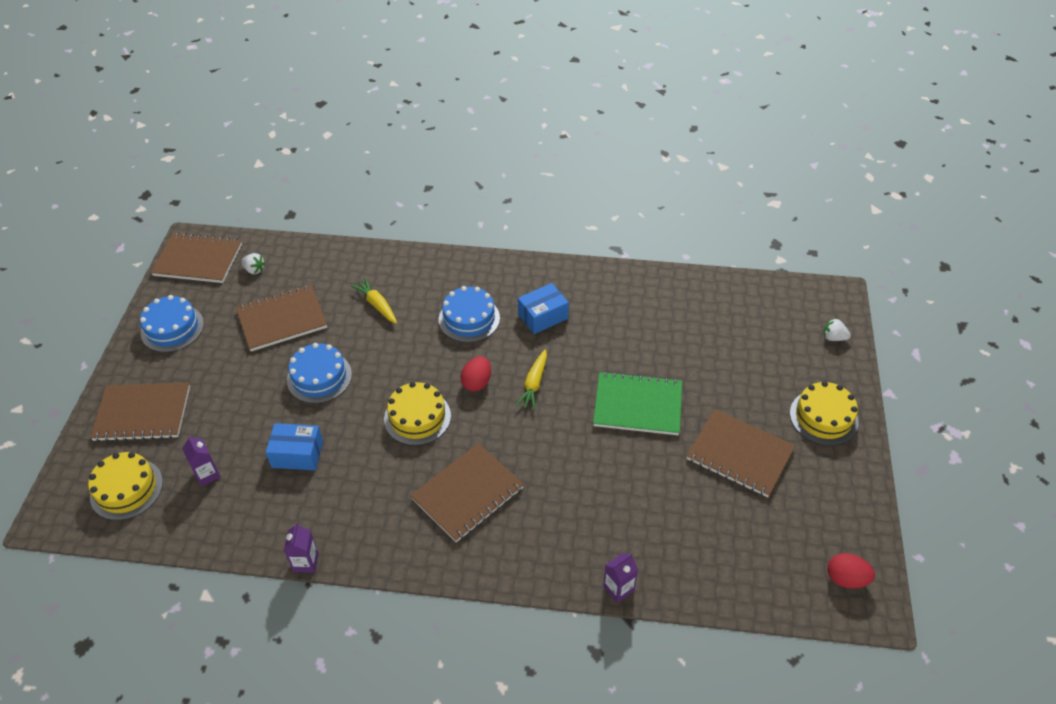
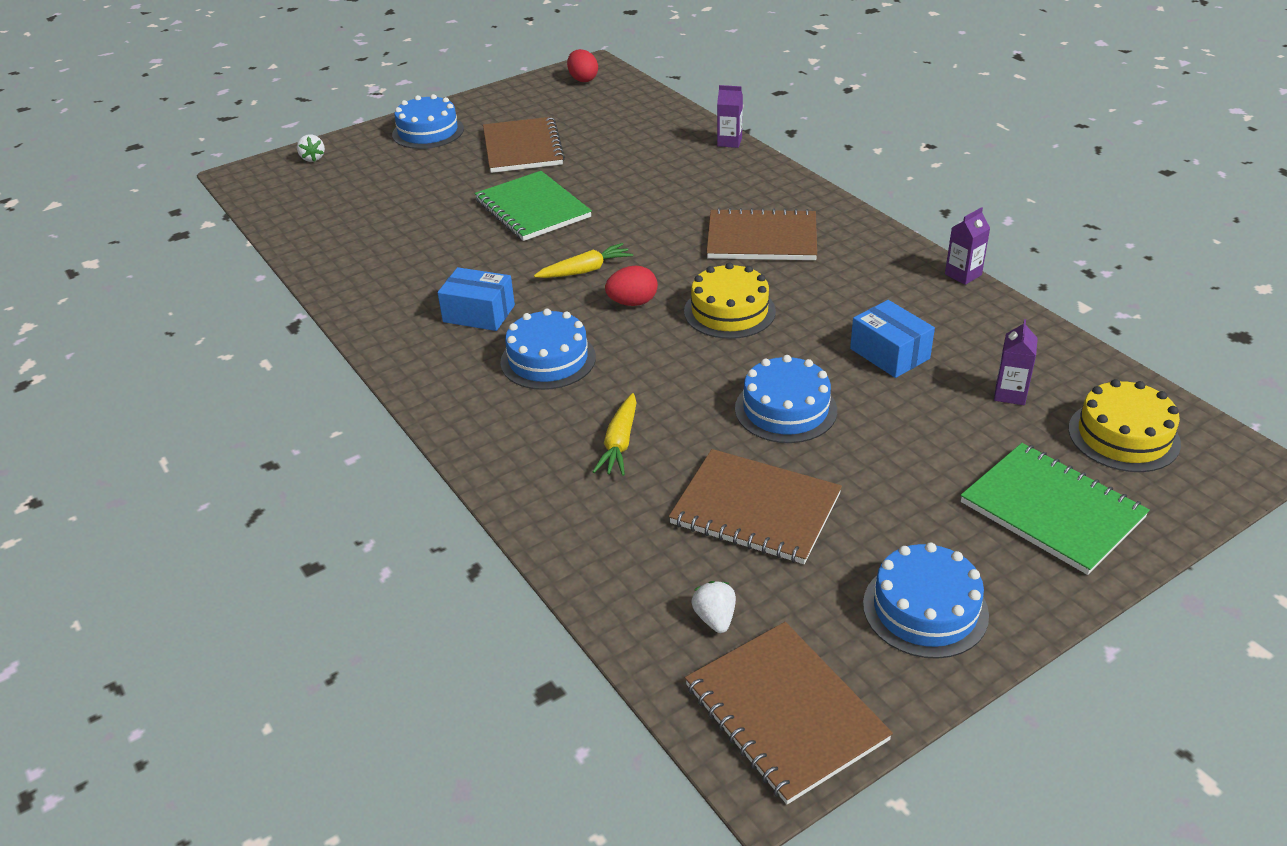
camera: 130 degrees left, 10 degrees down
brown notebook [90,382,190,442] -> green notebook [961,443,1150,575]
yellow cake [790,381,859,445] -> blue cake [392,94,464,149]

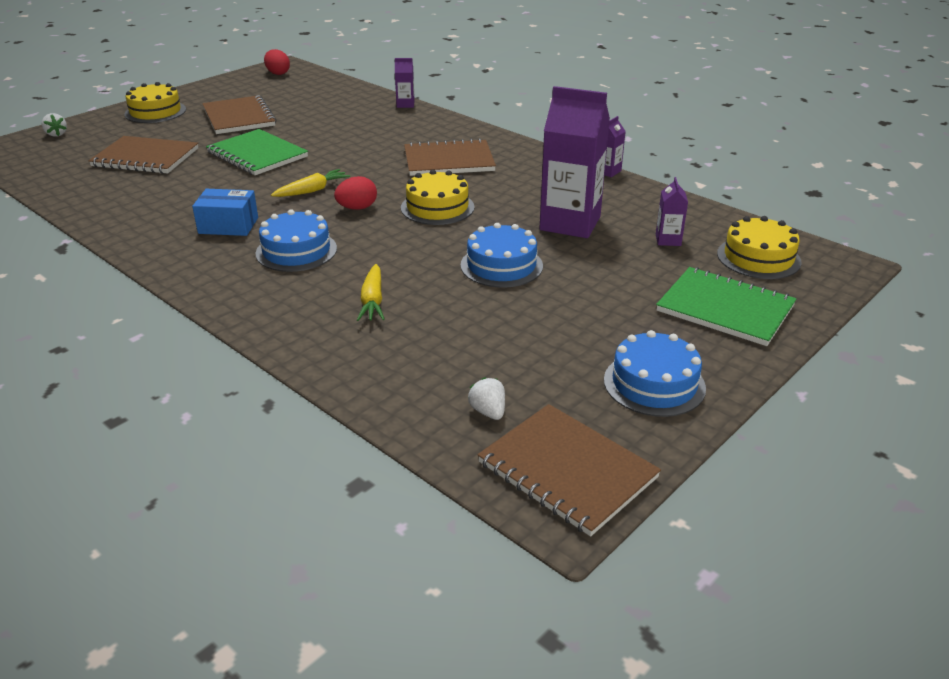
camera: 15 degrees left, 5 degrees down
blue cake [392,94,464,149] -> yellow cake [124,82,186,123]
brown notebook [669,449,842,564] -> brown notebook moved to [88,136,198,174]
blue box [850,300,935,378] -> purple carton [539,86,610,238]

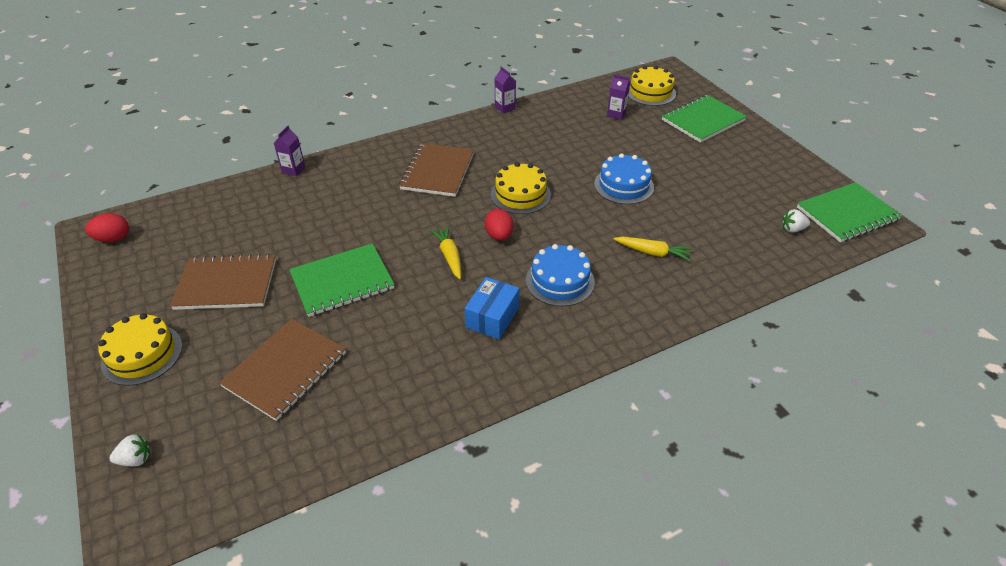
camera: 70 degrees left, 10 degrees up
brown notebook [478,404,661,536] -> green notebook [797,182,902,243]
purple carton [539,86,610,238] -> none
blue cake [604,330,706,417] -> none

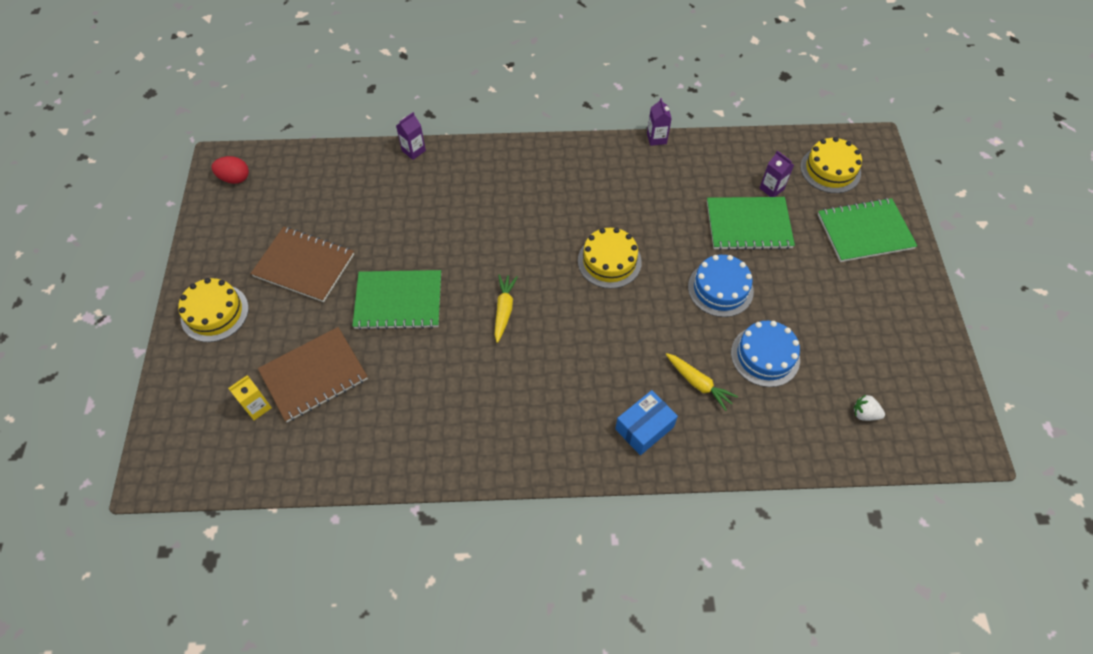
camera: 25 degrees right, 15 degrees up
white strawberry [109,434,150,466] -> none
brown notebook [399,143,474,197] -> none
blue box [465,277,520,339] -> blue box moved to [615,390,678,455]
red egg [485,209,513,241] -> none
blue cake [526,244,595,306] -> blue cake moved to [731,321,800,387]
green notebook [797,182,902,243] -> green notebook moved to [707,197,795,250]
none -> yellow carton [228,375,272,420]

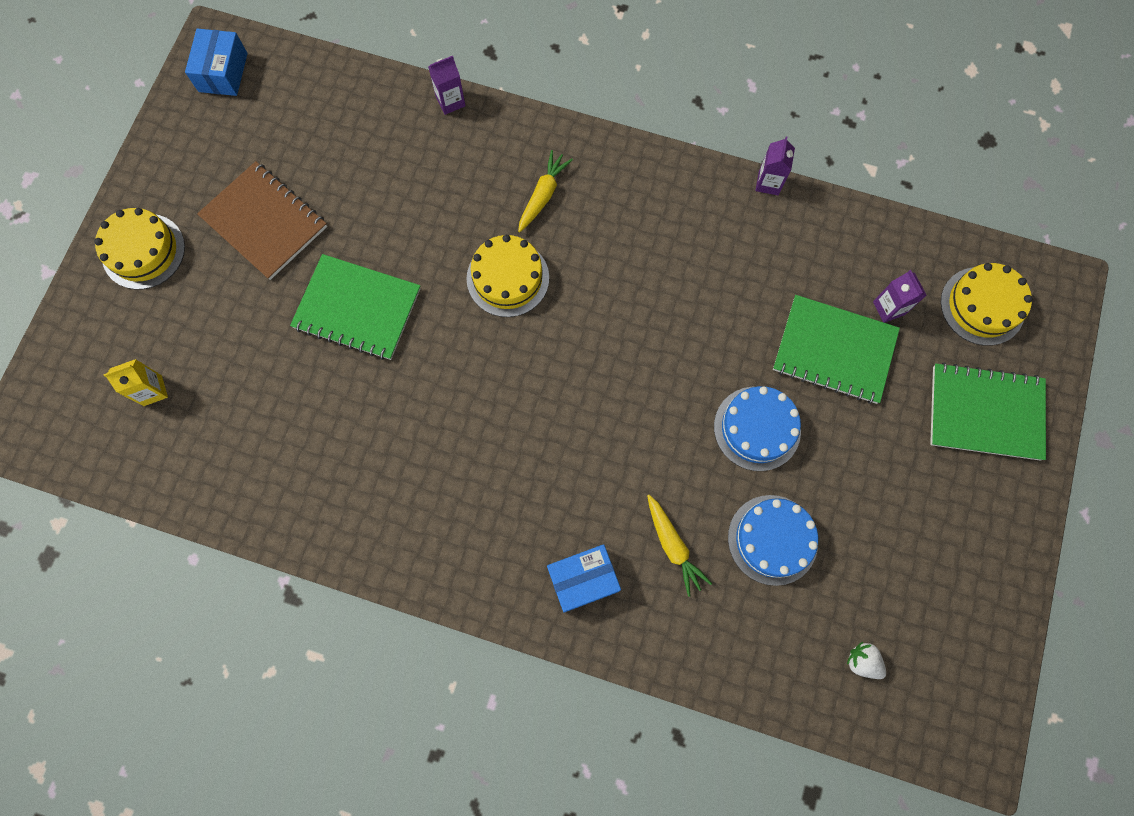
camera: 20 degrees right, 15 degrees up
red egg [211,156,249,184] -> blue box [185,28,248,96]
brown notebook [258,327,368,422] -> none
yellow carrot [494,275,518,343] -> yellow carrot moved to [518,150,573,232]
yellow cake [578,228,642,288] -> yellow cake moved to [466,235,549,317]

